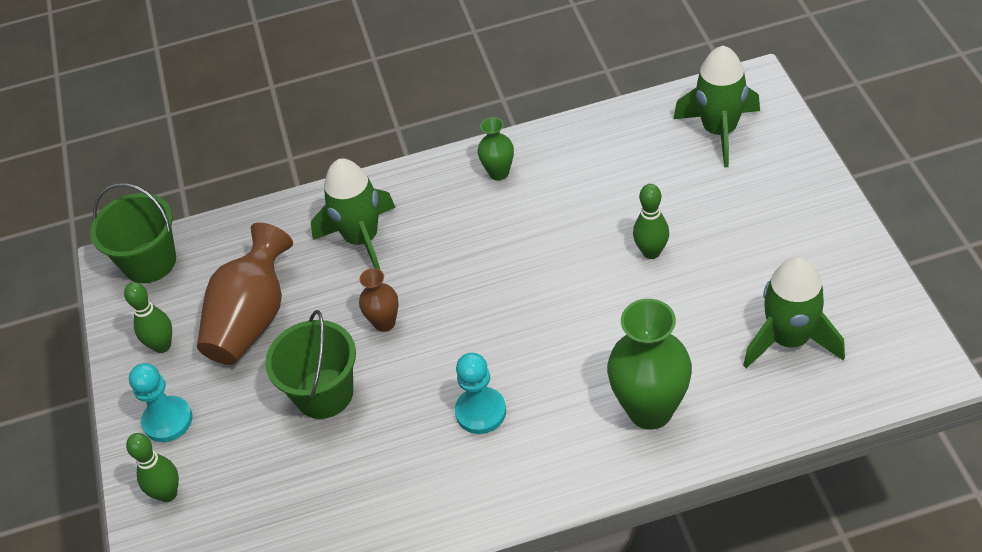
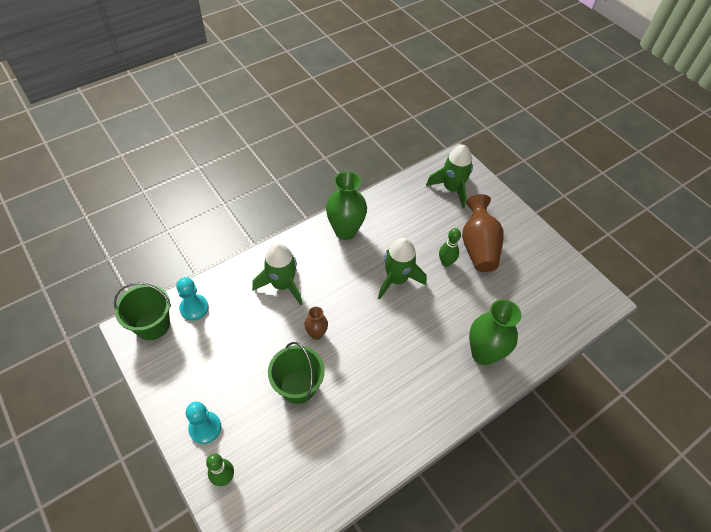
camera: 30 degrees left, 5 degrees up
green bowling pin [124,282,172,353] -> none
brown vase [197,223,293,365] -> brown vase moved to [462,194,504,272]
turquoise pawn [455,353,506,434] -> turquoise pawn moved to [176,277,209,321]
green vase [478,117,514,181] -> green vase [326,171,367,240], size x1.93
green rocket [743,257,845,368] -> green rocket moved to [378,238,427,300]

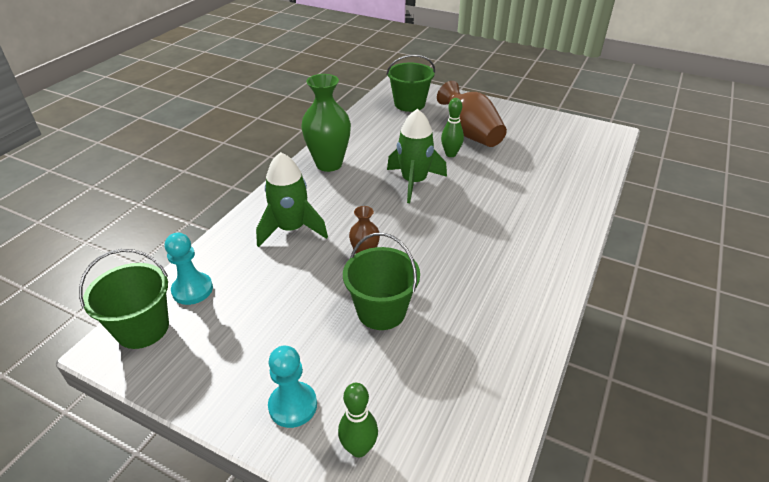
camera: 25 degrees left, 15 degrees down
green rocket [426,145,473,209] -> green bucket [386,55,435,112]
green vase [469,299,521,365] -> none

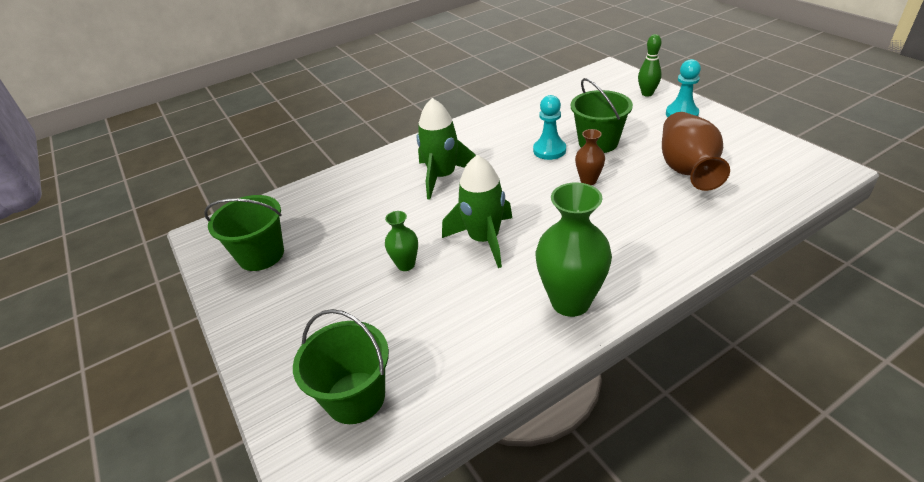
camera: 145 degrees left, 0 degrees up
green bucket [79,249,169,349] -> green bucket moved to [204,195,284,271]
turquoise pawn [165,232,213,305] -> turquoise pawn moved to [533,95,566,160]
green rocket [256,152,328,247] -> green rocket moved to [416,98,476,200]
brown vase [437,81,507,147] -> brown vase moved to [662,112,730,191]
green bowling pin [441,98,464,157] -> green vase [385,211,418,271]

